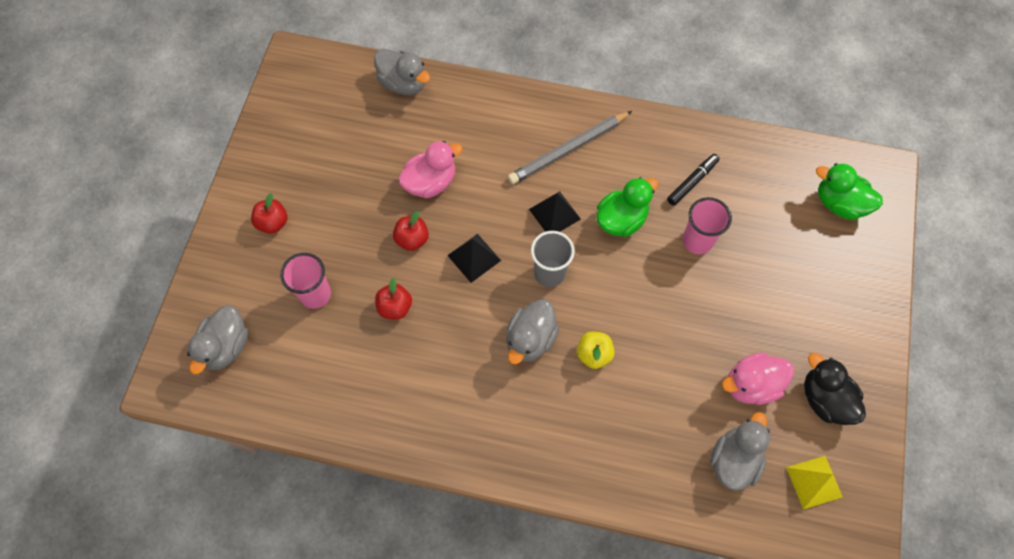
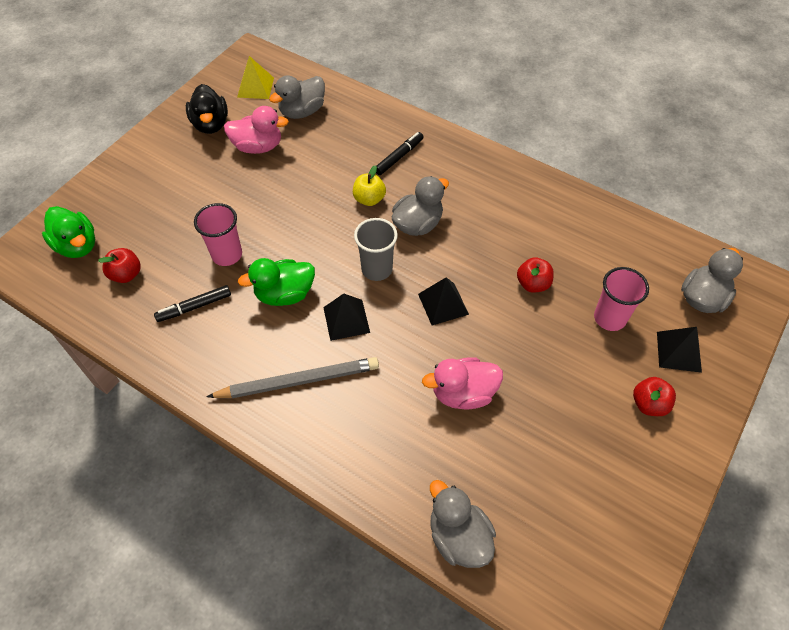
camera: 160 degrees left, 10 degrees down
red apple [393,211,429,251] -> red apple moved to [98,248,141,283]
none -> black marker [376,132,424,175]
none -> black pyramid [657,327,702,373]

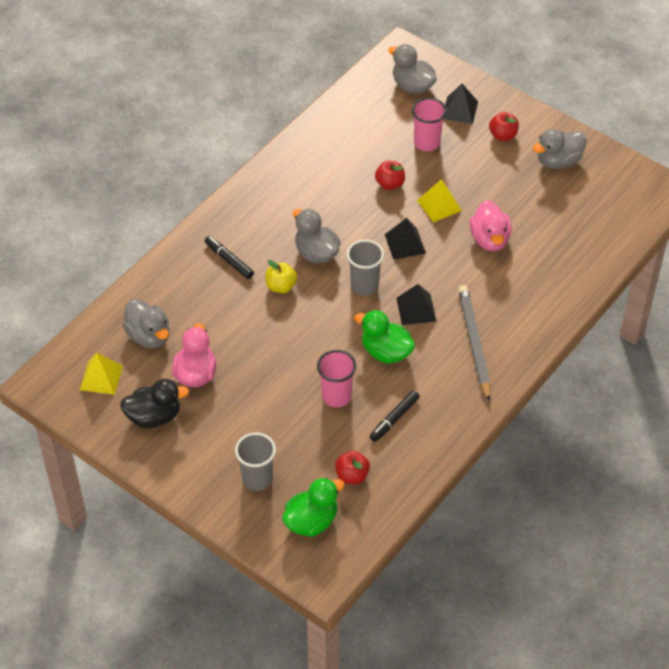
camera: 85 degrees left, 5 degrees down
black marker [154,285,231,322] -> black marker turned 60 degrees clockwise [370,390,420,442]
green duck [238,258,315,306] -> green duck turned 135 degrees clockwise [354,310,415,364]
grey duck [430,480,496,568] -> grey duck moved to [533,129,587,169]
none -> grey cup [235,433,276,491]
none -> yellow pyramid [417,179,462,223]

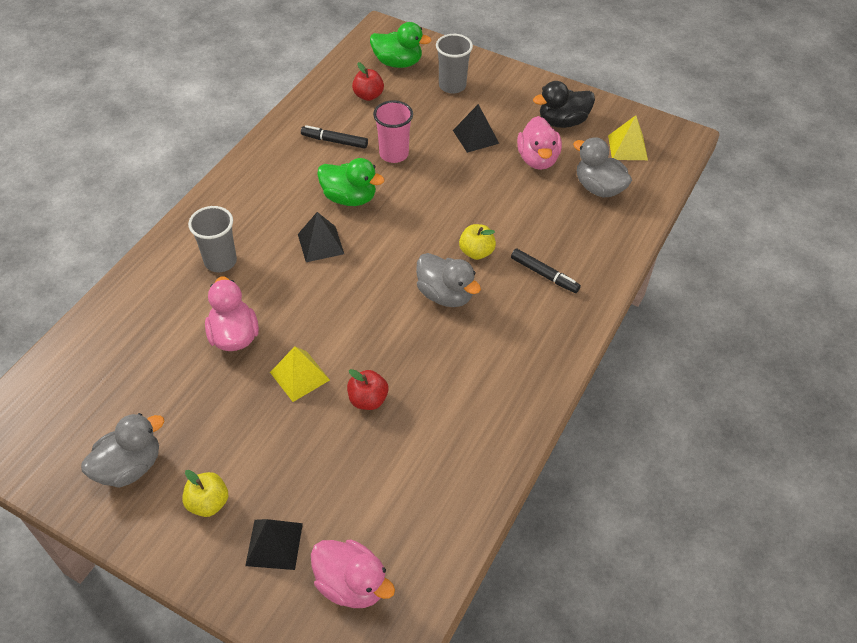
camera: 170 degrees right, 0 degrees up
green duck [282,477,345,537] -> green duck turned 120 degrees counterclockwise [370,22,431,68]
grey cup [347,240,384,295] -> grey cup moved to [188,206,237,272]
black marker [370,390,420,442] -> black marker turned 105 degrees counterclockwise [301,125,368,149]
black pyramid [385,218,426,260] -> black pyramid moved to [453,104,499,153]
grey duck [389,44,437,94] -> pink duck [311,539,395,608]
pink cup [412,98,447,151] -> none
grey pencil [458,285,491,402] -> none
red apple [489,112,519,141] -> yellow apple [182,470,228,517]

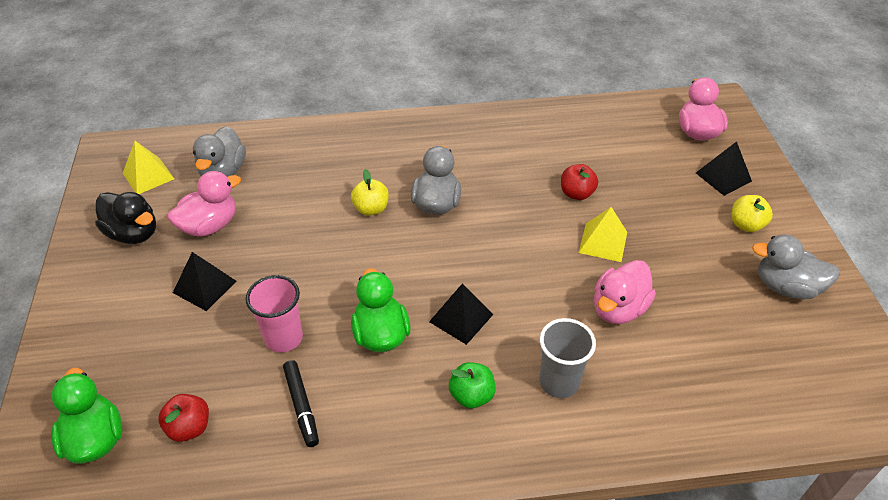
camera: 125 degrees left, 5 degrees down
grey cup [436,34,473,94] -> none
black marker [511,249,581,293] -> none
none -> green apple [449,362,495,408]

